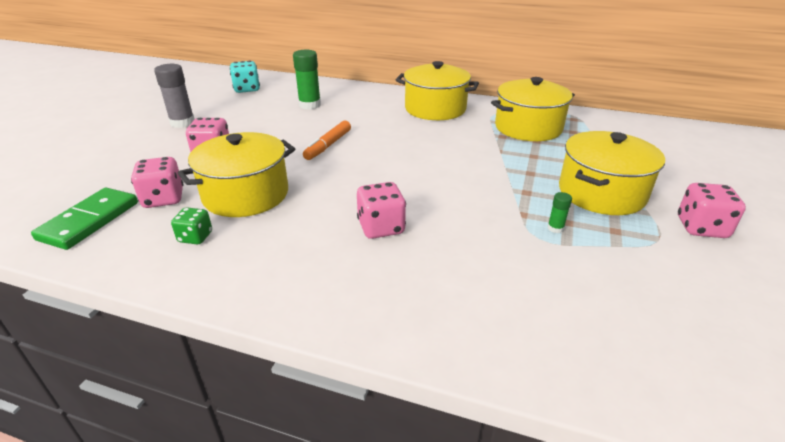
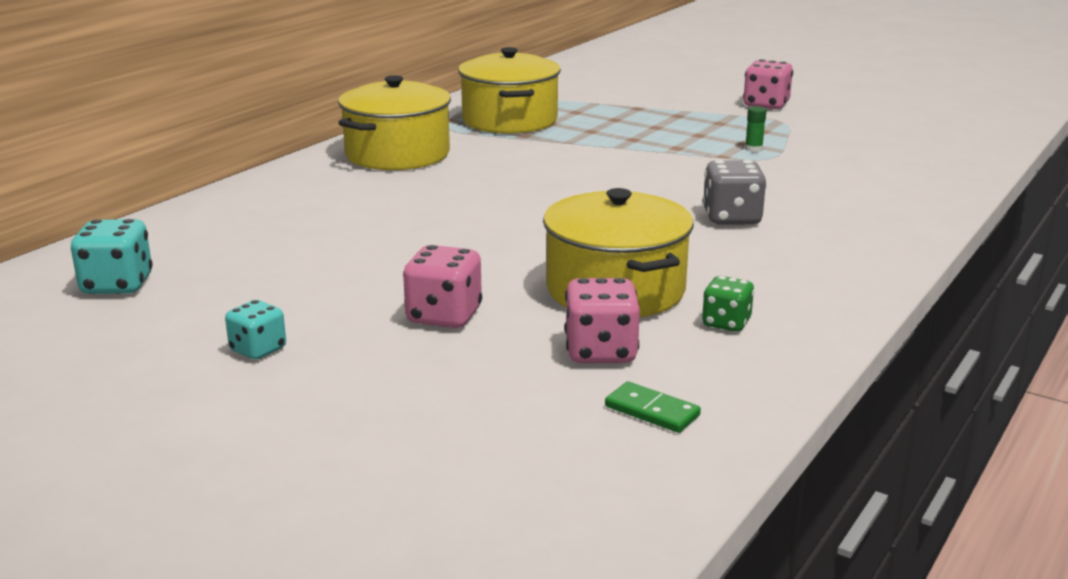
camera: 75 degrees left, 10 degrees down
green domino [31,188,138,250] -> green domino [605,381,701,433], size x0.54
grey glue stick [154,64,195,128] -> turquoise dice [225,300,286,360]
green glue stick [293,50,321,110] -> none
orange marker [303,121,351,160] -> none
pink dice [357,182,406,239] -> grey dice [703,160,767,225]
yellow pot [559,131,665,215] -> none

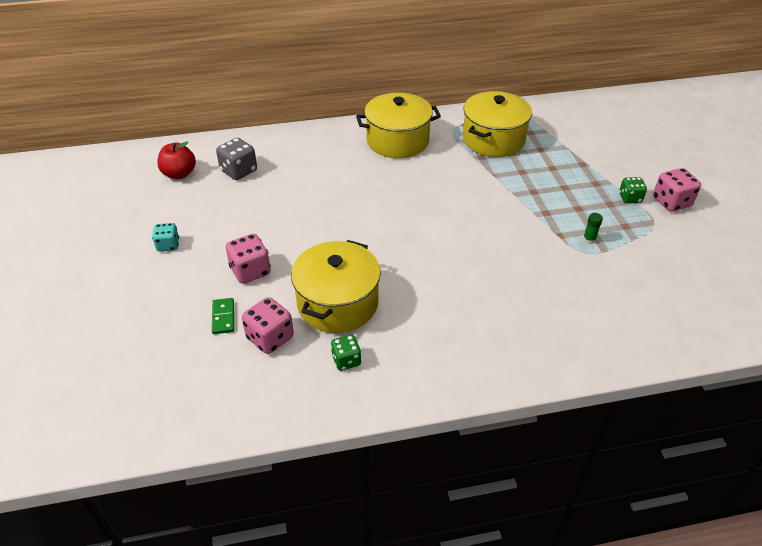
camera: 45 degrees right, 20 degrees up
turquoise dice [71,219,152,294] -> red apple [157,141,196,179]
green domino [605,381,701,433] -> green domino moved to [212,298,234,334]
grey dice [703,160,767,225] -> grey dice moved to [216,138,257,180]
none -> green dice [619,177,647,203]

